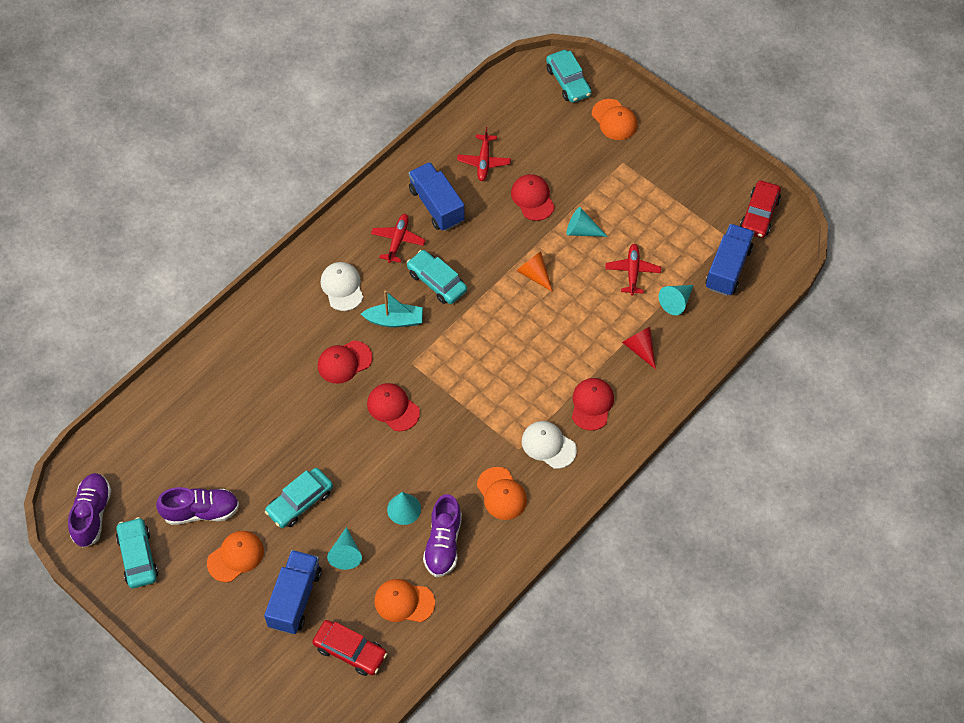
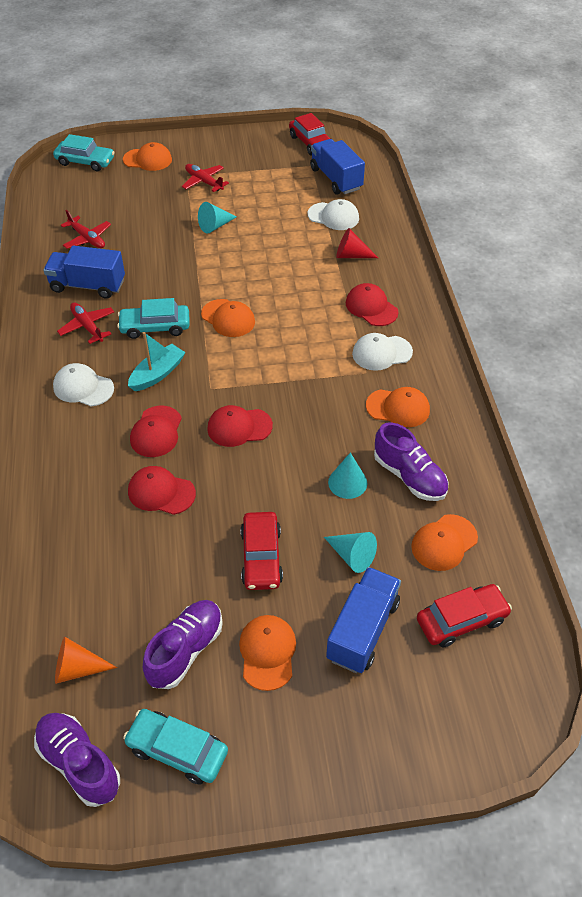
camera: 50 degrees left, 10 degrees down
blue truck [264,550,322,634] -> blue truck turned 60 degrees clockwise [326,567,401,673]
turquoise car [265,468,333,528] -> red car [240,512,283,590]
red cap [511,174,555,221] -> red cap moved to [128,466,196,515]
orange cone [516,252,553,292] -> orange cone moved to [55,637,117,684]
red plane [605,244,661,296] -> red plane moved to [182,164,229,192]
turquoise cone [659,285,693,315] -> white cap [308,199,359,230]
none -> orange cap [201,299,255,337]

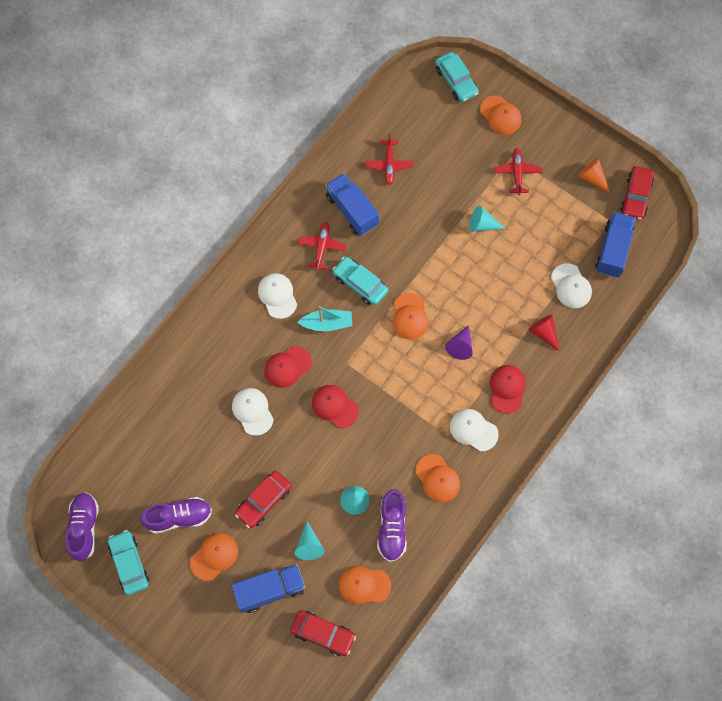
camera: 45 degrees right, 20 degrees up
orange cone [55,637,117,684] -> orange cone moved to [578,158,610,192]
red cap [128,466,196,515] -> white cap [232,388,274,436]
none -> purple cone [445,325,473,360]

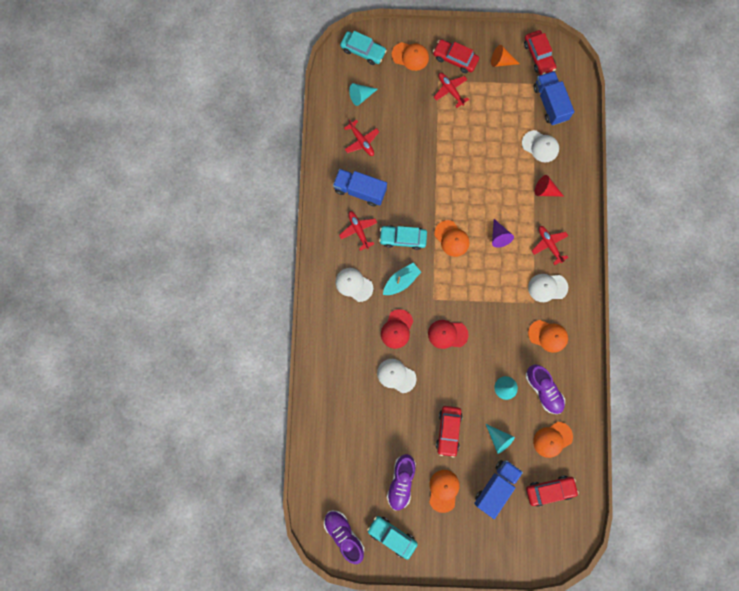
camera: 35 degrees left, 10 degrees up
purple shoe [141,497,212,534] -> purple shoe turned 150 degrees clockwise [387,454,416,511]
turquoise cone [469,205,506,232] -> turquoise cone moved to [349,83,378,106]
red cap [490,365,526,413] -> red plane [532,226,568,265]
none -> red car [433,39,479,73]

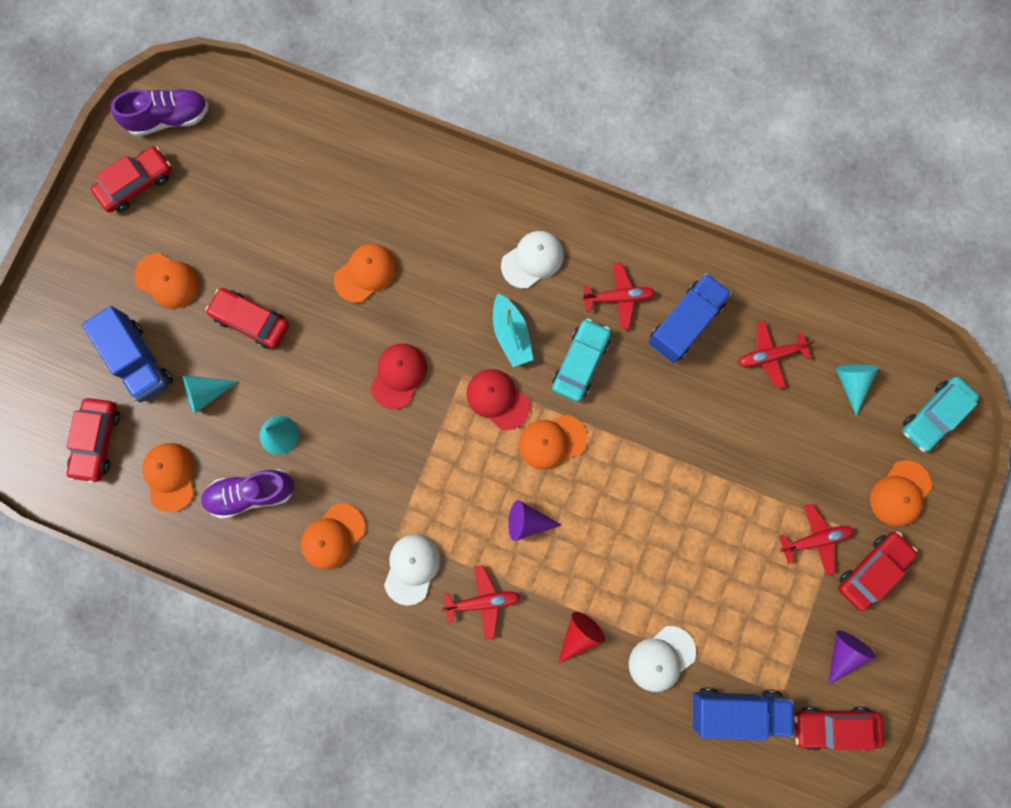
camera: 110 degrees right, 0 degrees up
turquoise car [367,516,418,560] -> red car [91,146,172,213]
white cap [377,359,417,393] -> orange cap [334,244,397,303]
red cap [381,309,413,349] -> red cap moved to [467,369,530,430]
purple shoe [387,454,416,511] -> none
orange cone [491,45,519,67] -> purple cone [828,630,876,685]

